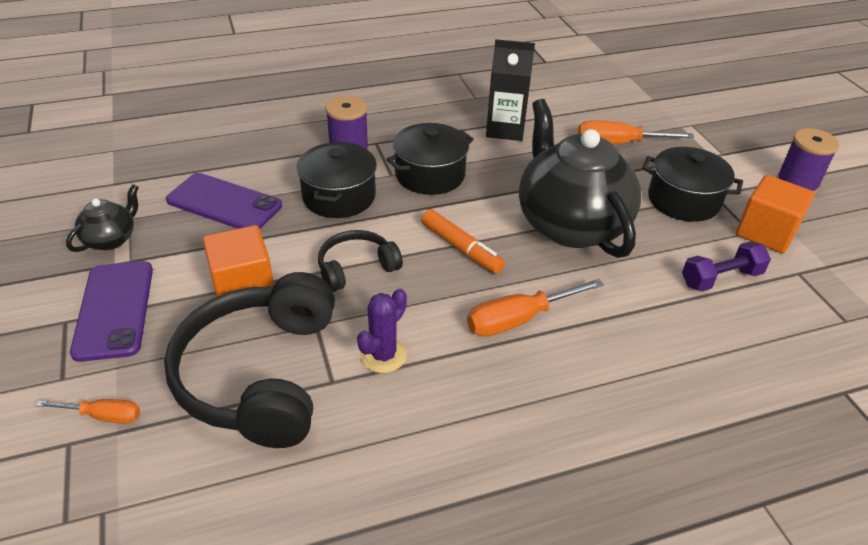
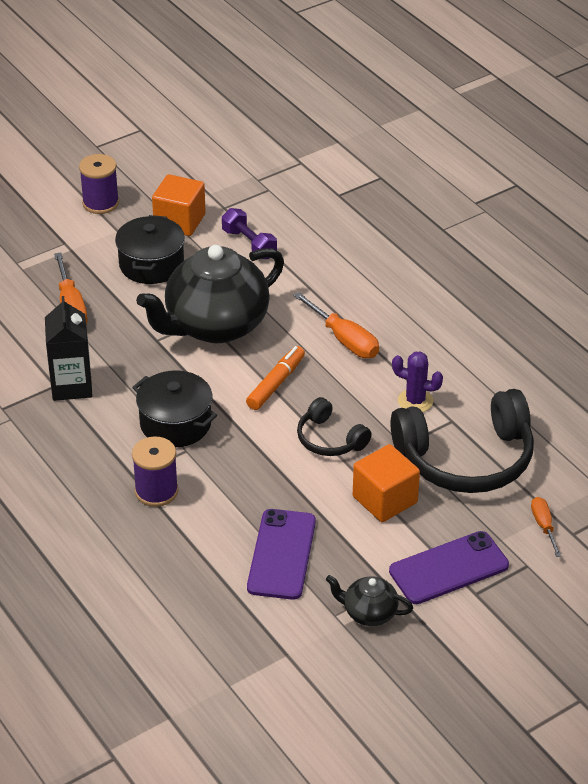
camera: 105 degrees left, 0 degrees up
black pot [296,142,377,218] -> none

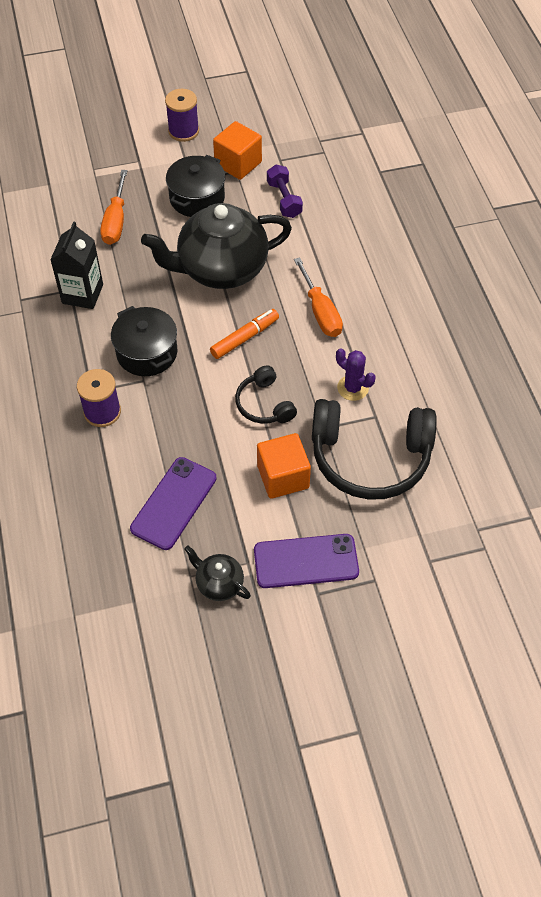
camera: 20 degrees right, 15 degrees up
orange screwdriver [531,497,561,557] -> none

